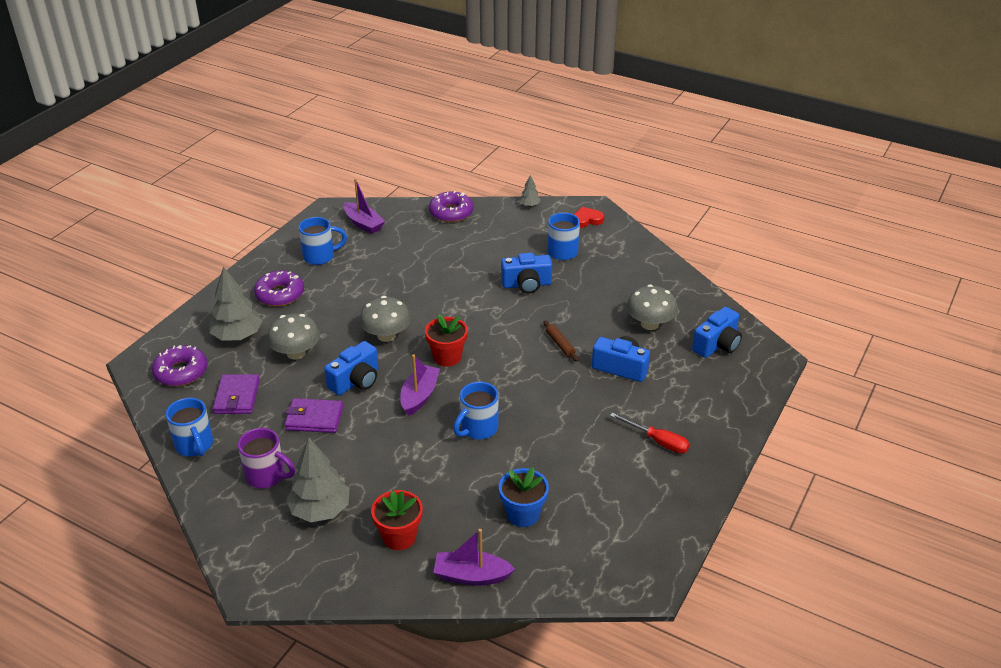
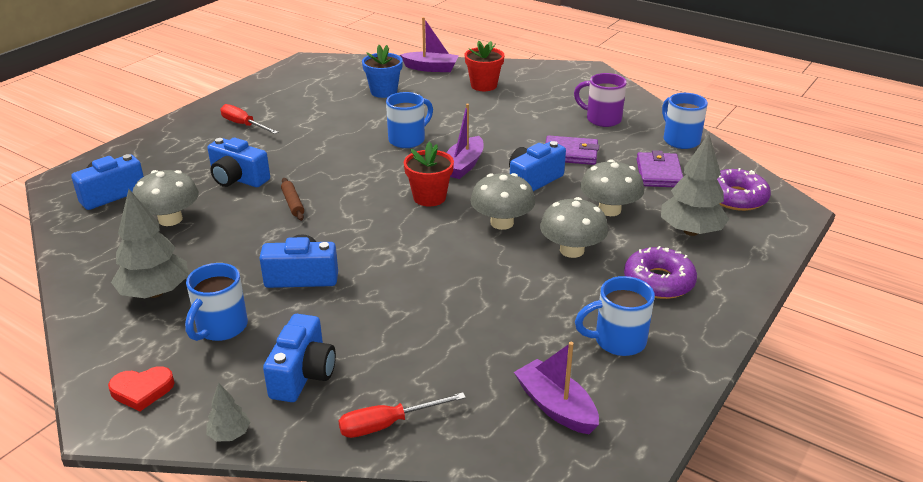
camera: 175 degrees left, 5 degrees down
grey tree [286,438,350,522] -> grey tree moved to [111,189,188,298]
purple donut [429,191,473,222] -> red screwdriver [338,392,466,438]
none -> blue camera [263,314,336,402]
none -> grey mushroom [540,197,608,258]

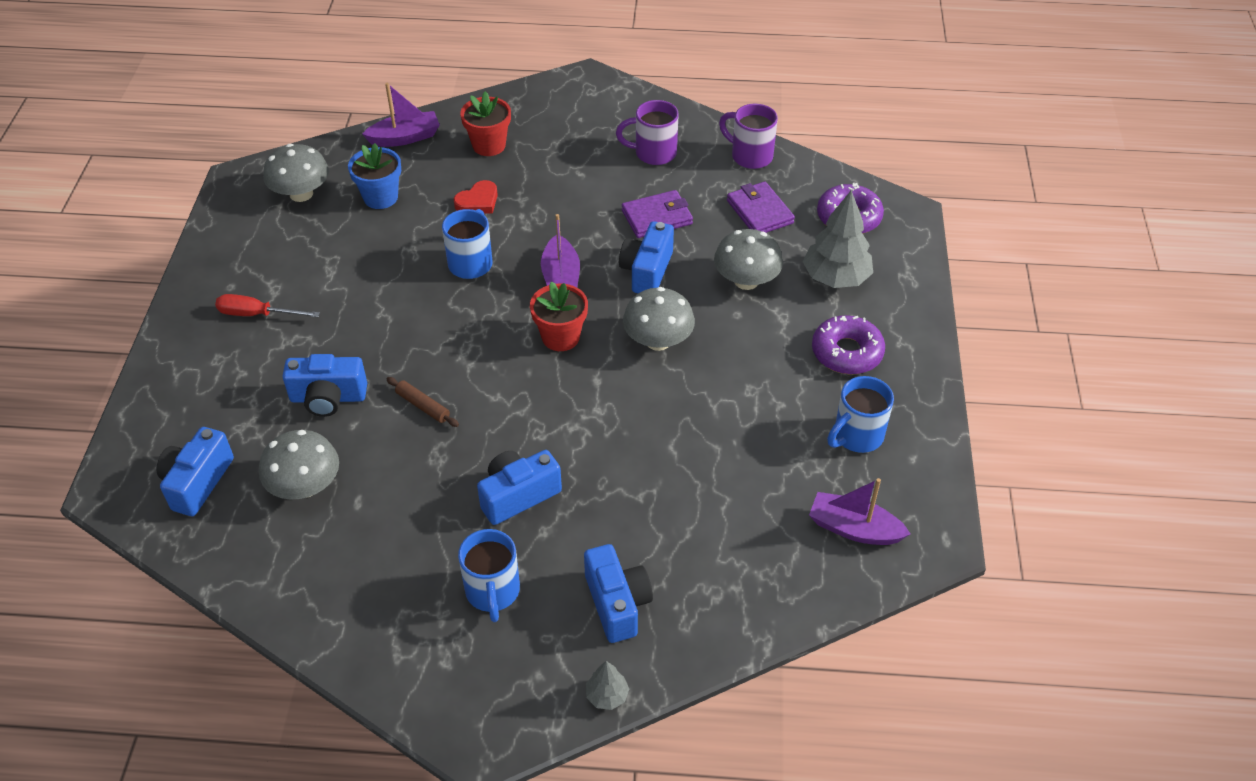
camera: 30 degrees left, 15 degrees up
red heart [108,366,174,412] -> red heart moved to [454,180,498,214]
grey tree [111,189,188,298] -> none
red screwdriver [338,392,466,438] -> none
grey mushroom [540,197,608,258] -> grey mushroom moved to [263,144,329,202]
blue mug [662,93,708,149] -> purple mug [719,104,778,169]

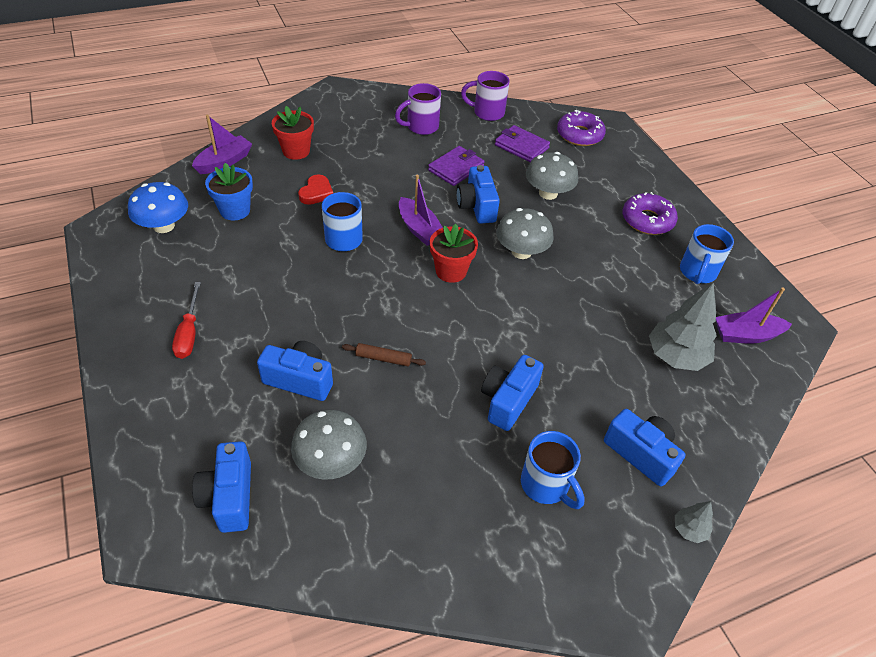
camera: 30 degrees left, 0 degrees up
red screwdriver [215,294,320,317] -> red screwdriver turned 75 degrees counterclockwise [172,282,201,359]
grey mushroom [263,144,329,202] -> blue mushroom [128,182,188,233]
blue camera [282,354,367,417] -> blue camera turned 135 degrees counterclockwise [257,341,333,401]
grey tree [803,190,873,288] -> grey tree moved to [649,282,717,371]

